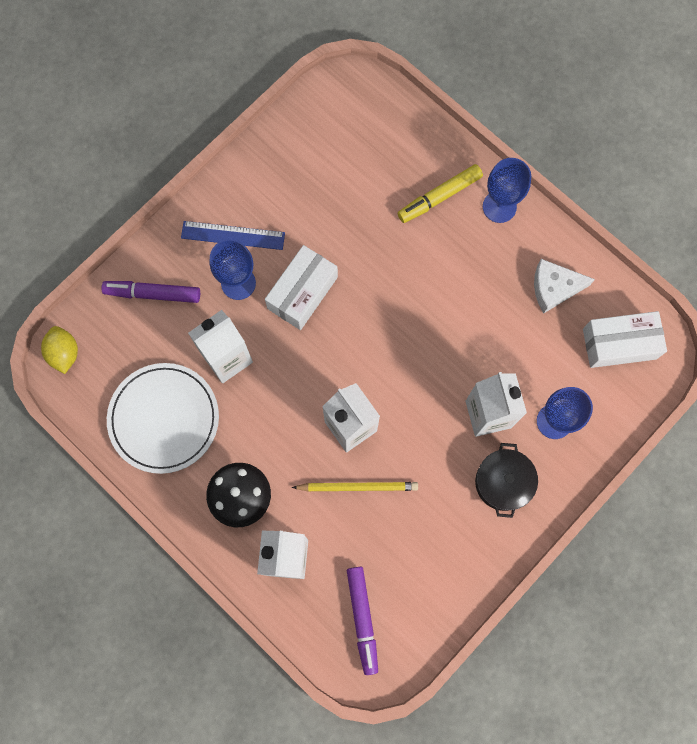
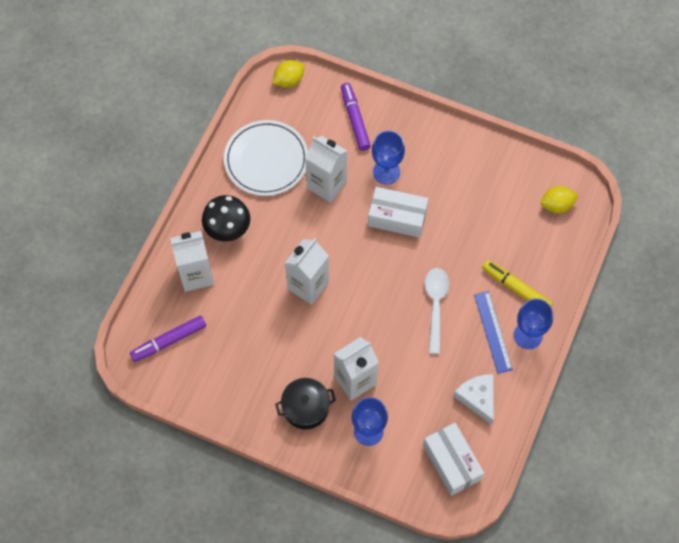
camera: 70 degrees right, 10 degrees down
blue ruler [181,221,285,250] -> blue ruler moved to [474,291,513,373]
yellow pencil [292,482,418,492] -> none
none -> white spoon [425,268,449,354]
none -> yellow lemon [540,186,579,213]

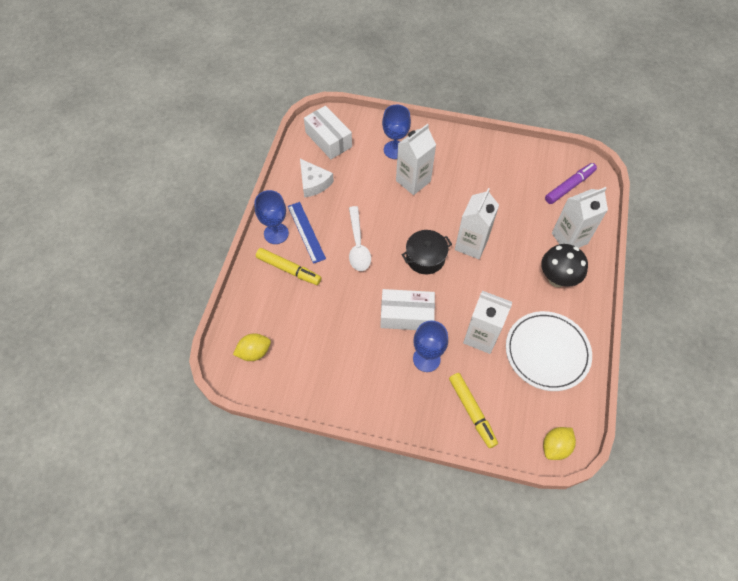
camera: 170 degrees right, 5 degrees down
black pot [275,378,336,429] -> black pot moved to [402,230,452,274]
purple marker [341,83,371,151] -> yellow marker [449,373,498,448]

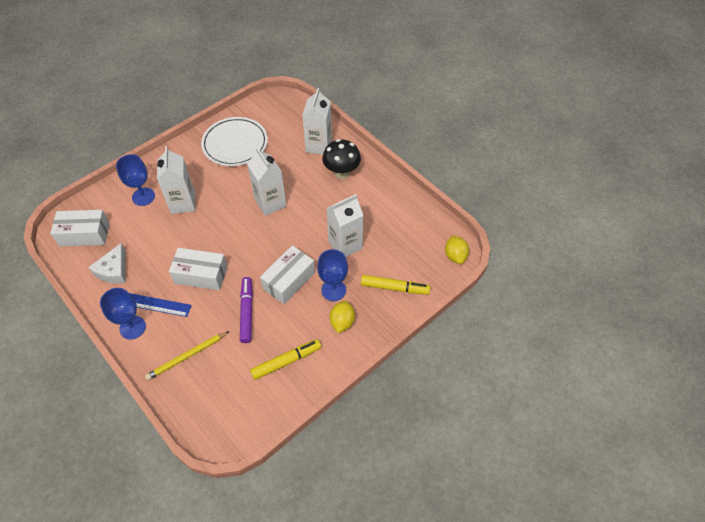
camera: 55 degrees left, 5 degrees down
yellow lemon [233,333,271,361] -> yellow lemon moved to [330,301,355,333]
yellow marker [256,248,322,285] -> yellow marker moved to [250,339,321,380]
white cheese [300,159,334,198] -> white cheese turned 105 degrees clockwise [88,243,126,284]
white spoon [349,206,371,271] -> white box [169,248,228,290]
black pot [402,230,452,274] -> none
white plate [506,311,592,391] -> white plate moved to [201,117,268,166]
purple marker [545,163,597,204] -> purple marker moved to [240,277,253,343]
none -> yellow pencil [145,331,229,380]

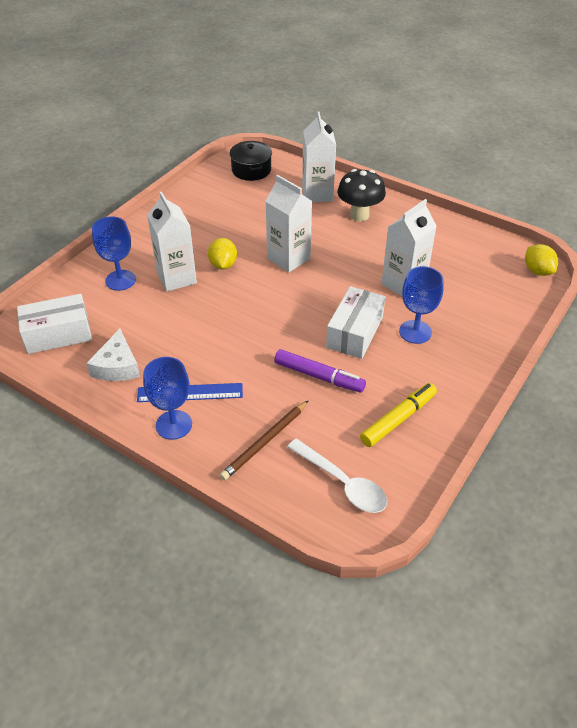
camera: 15 degrees left, 10 degrees down
yellow pencil [145,331,229,380] -> brown pencil [220,400,309,480]
white box [169,248,228,290] -> none
white plate [201,117,268,166] -> none
purple marker [240,277,253,343] -> purple marker turned 135 degrees clockwise [274,349,366,393]
yellow lemon [330,301,355,333] -> yellow lemon moved to [208,238,237,270]
yellow marker [361,275,431,295] -> none
none -> black pot [230,141,272,181]
none -> white spoon [287,439,387,513]

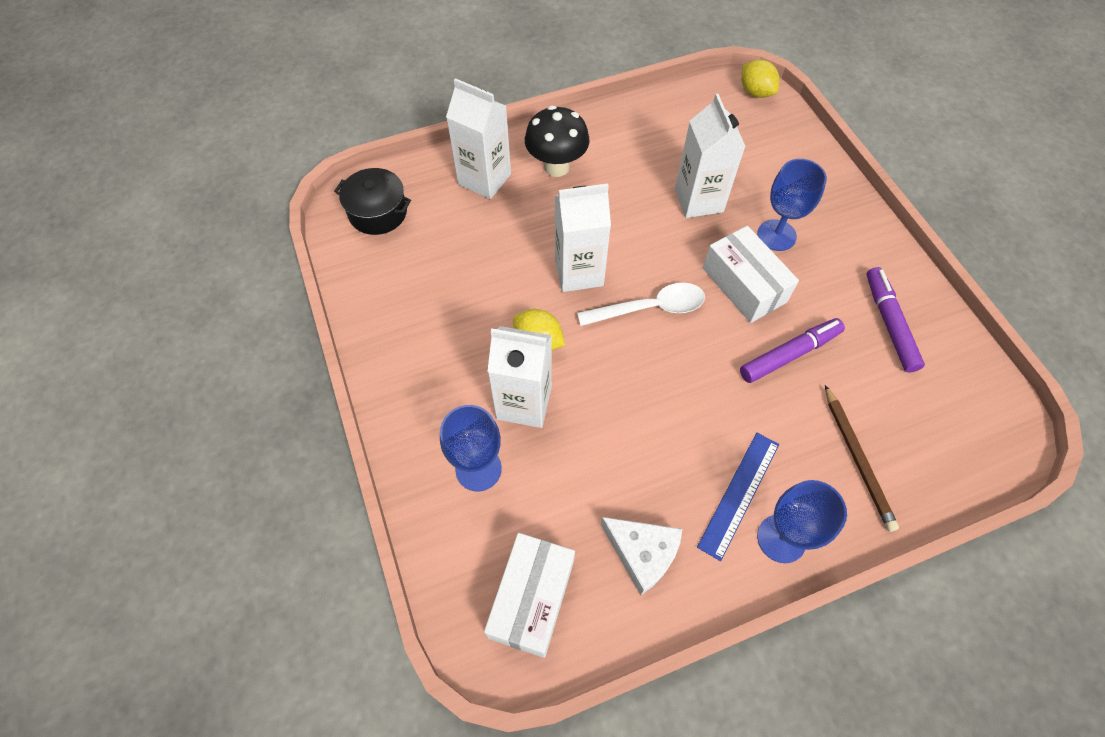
camera: 55 degrees left, 15 degrees up
white spoon [287,439,387,513] -> white spoon moved to [577,283,705,326]
yellow marker [360,383,437,447] -> purple marker [866,267,925,372]
yellow lemon [525,244,558,276] -> yellow lemon turned 45 degrees clockwise [741,60,780,98]

